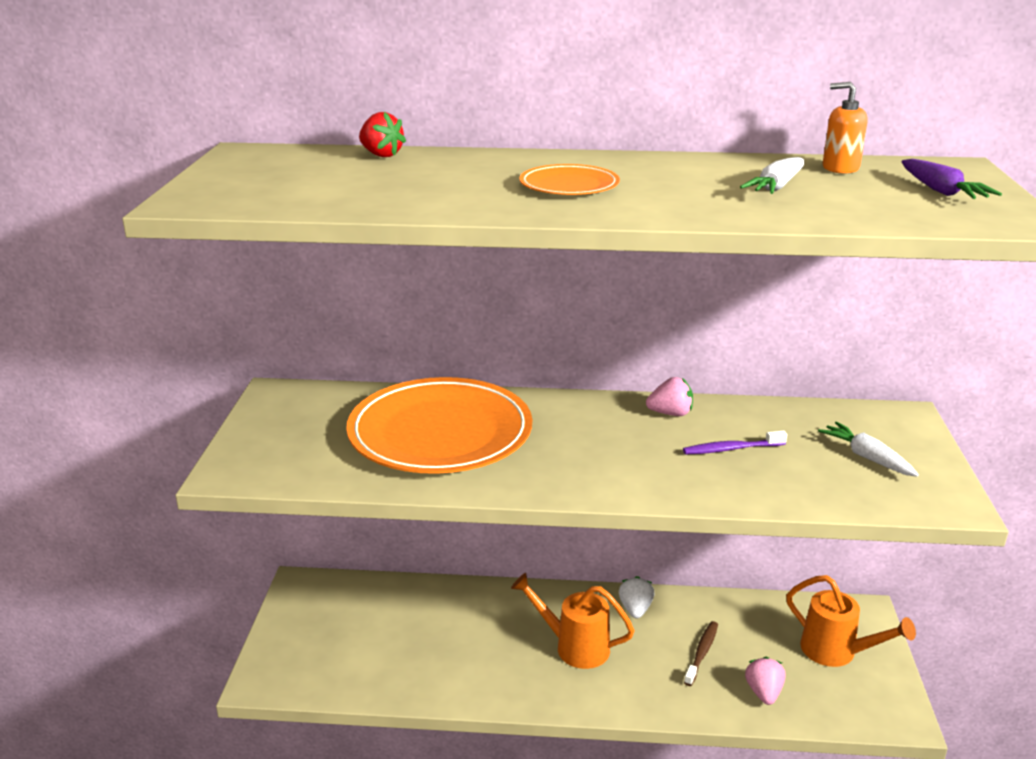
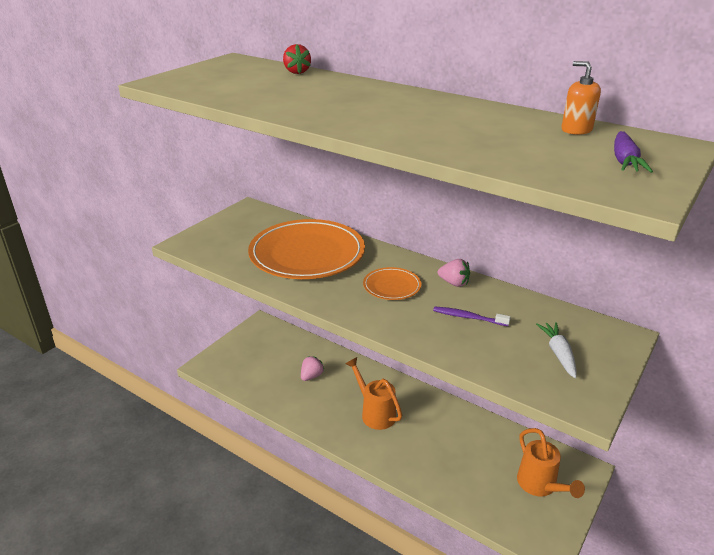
camera: 30 degrees right, 5 degrees up
orange plate [519,164,620,195] -> orange plate moved to [363,267,421,300]
white strawberry [619,576,654,619] -> none
brown toothbrush [684,621,718,686] -> none
white carrot [740,157,804,194] -> none
pink strawberry [745,657,786,705] -> pink strawberry moved to [301,356,324,381]

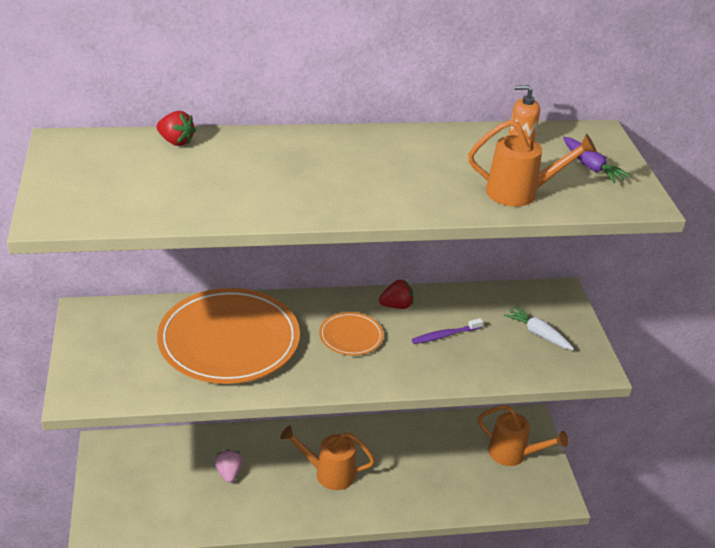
camera: 45 degrees left, 5 degrees up
pink strawberry [438,259,470,287] -> red strawberry [379,280,414,309]
none -> orange watering can [468,120,597,207]

